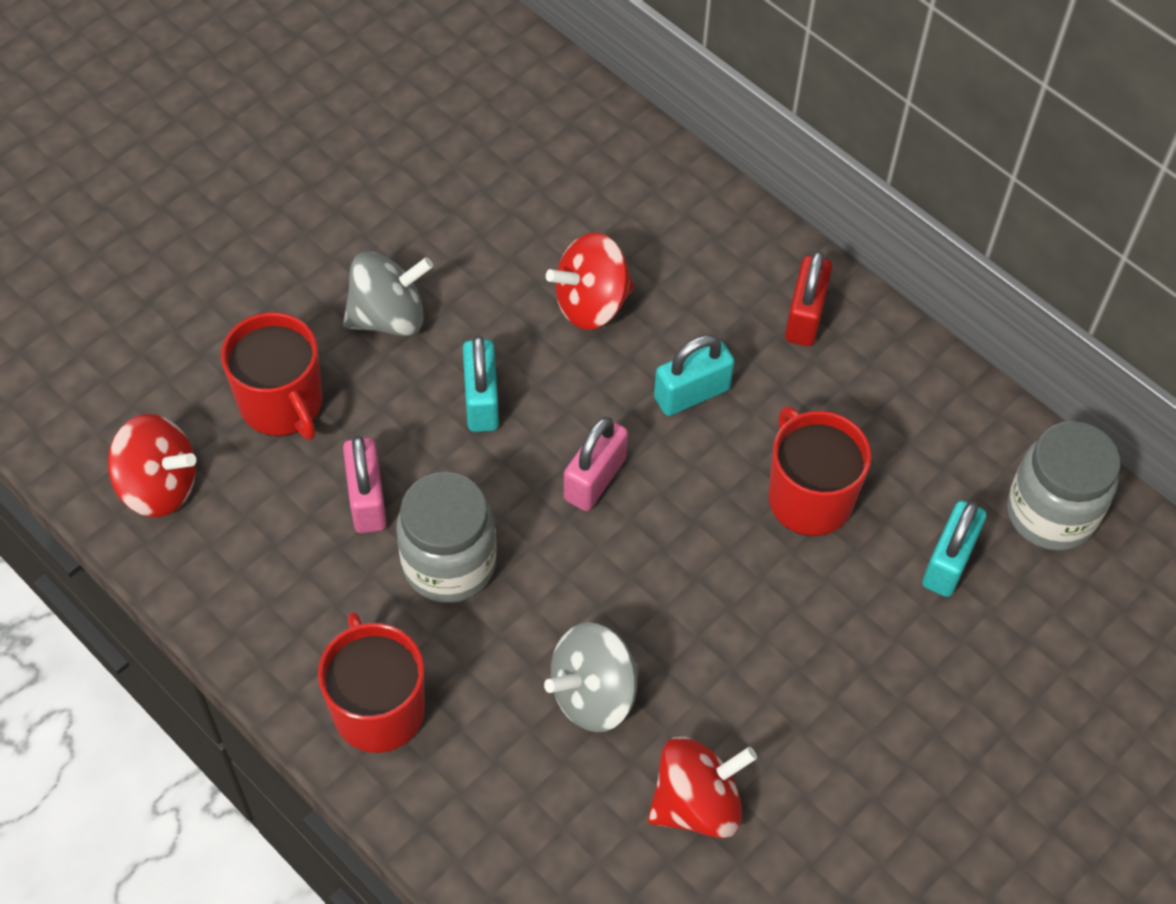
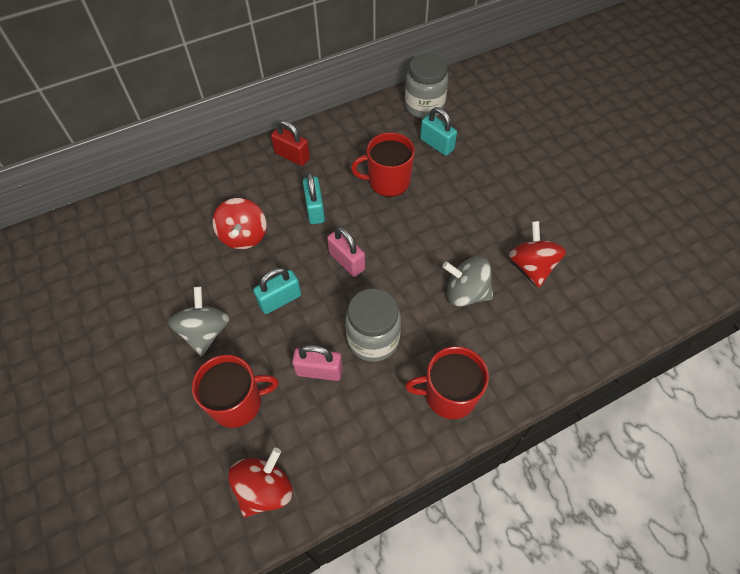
camera: 70 degrees left, 0 degrees up
turquoise padlock [463,335,499,432] -> turquoise padlock turned 45 degrees counterclockwise [253,268,301,314]
grey spinning top [544,622,639,732] -> grey spinning top turned 120 degrees clockwise [442,257,493,307]

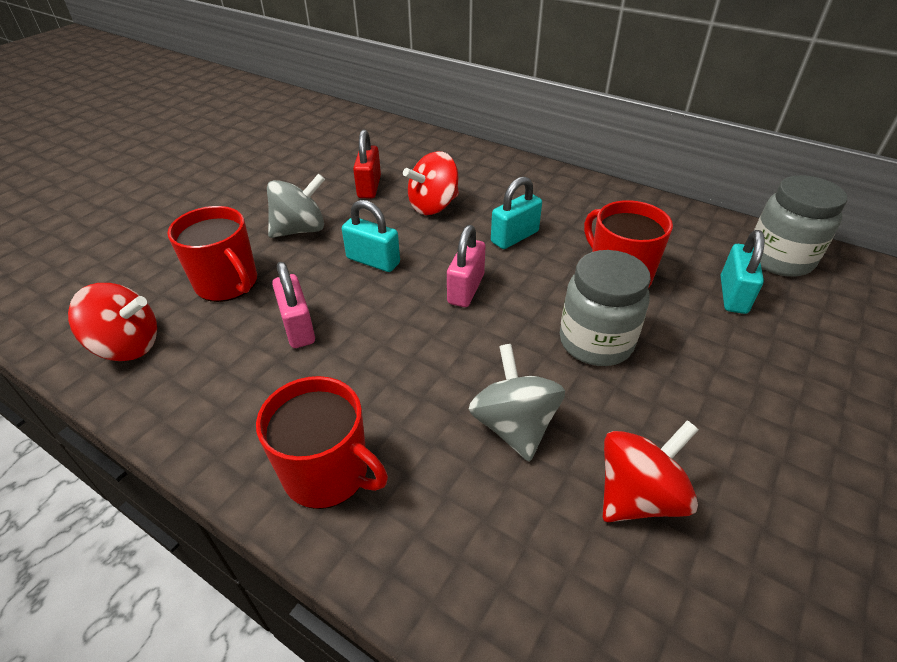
camera: 60 degrees right, 15 degrees down
red padlock [271,120,310,166] -> red padlock moved to [353,130,381,198]
grey jar [345,288,401,362] -> grey jar moved to [560,250,651,366]
red mug [405,346,489,419] -> red mug turned 150 degrees clockwise [256,376,388,509]

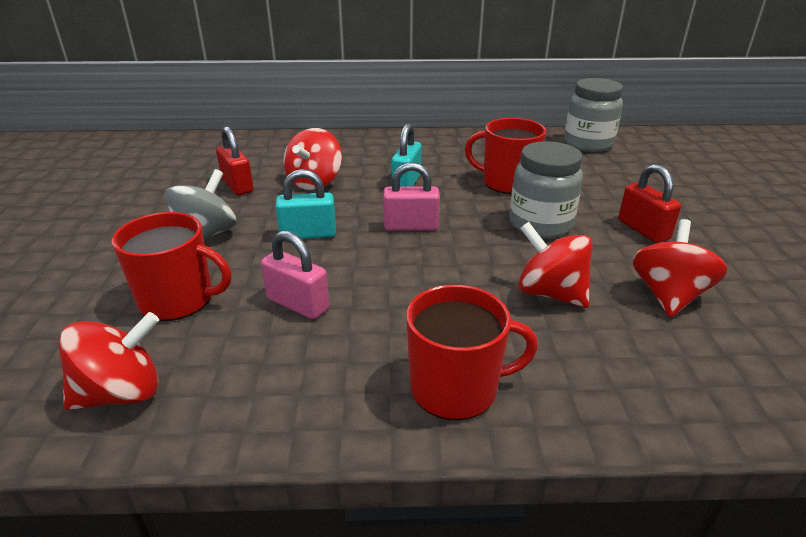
camera: 35 degrees left, 10 degrees down
pink padlock [447,225,485,307] -> pink padlock turned 75 degrees counterclockwise [383,162,440,231]
grey spinning top [469,344,565,462] -> red spinning top [518,222,593,308]
turquoise padlock [721,230,765,314] -> none
none -> red padlock [618,164,681,243]

